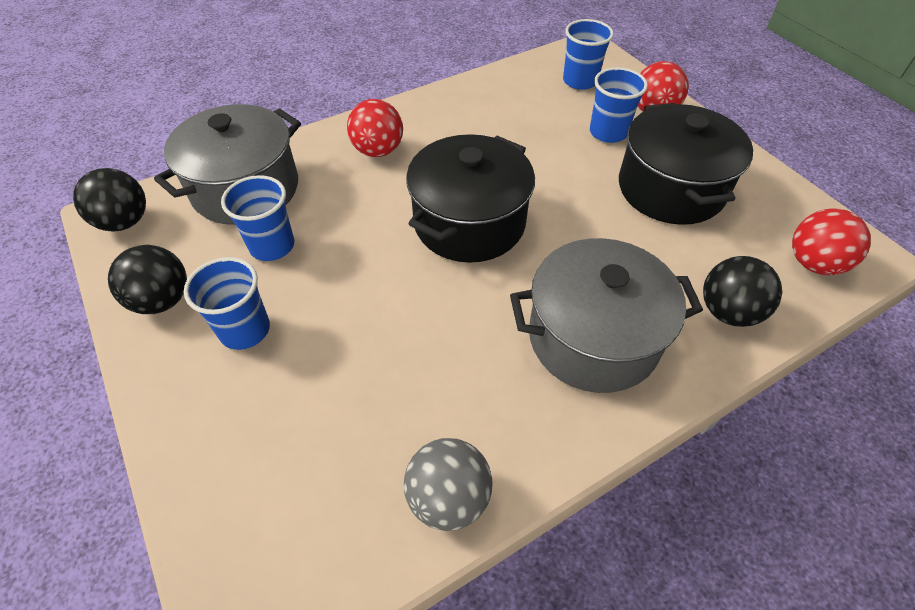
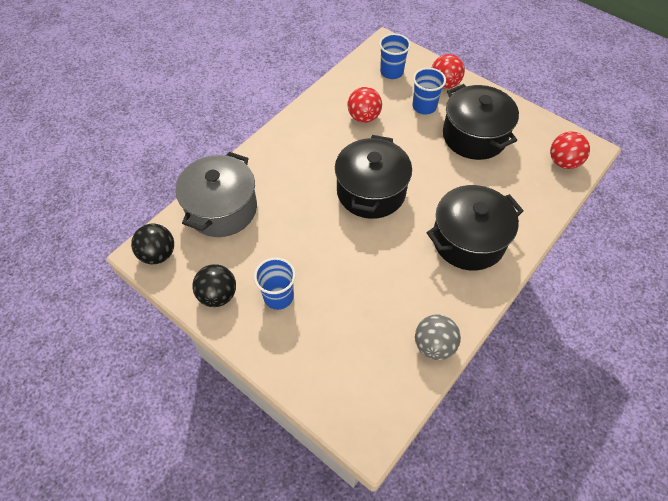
camera: 20 degrees left, 5 degrees up
blue cup [221,175,294,261] -> none
red ball [347,99,403,157] -> red ball moved to [347,87,382,123]
grey pot [510,238,703,393] -> black pot [427,185,524,270]
black ball [703,256,782,327] -> none

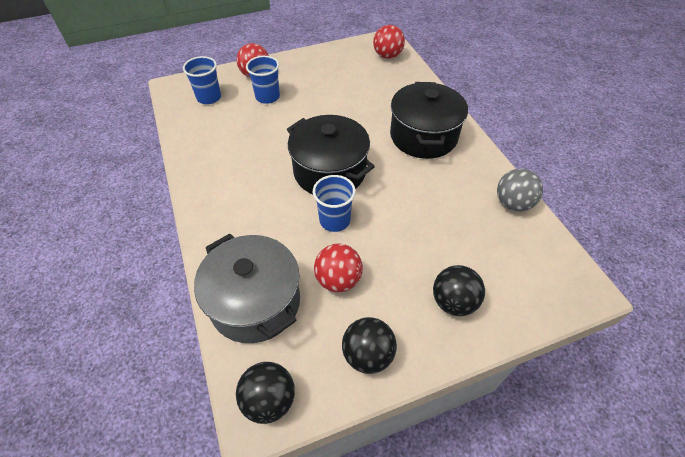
camera: 60 degrees left, 5 degrees down
blue cup [254,257,296,310] -> blue cup moved to [313,175,356,232]
red ball [347,87,382,123] -> red ball moved to [314,243,363,292]
black pot [443,84,519,160] -> none
none -> black ball [433,265,485,316]

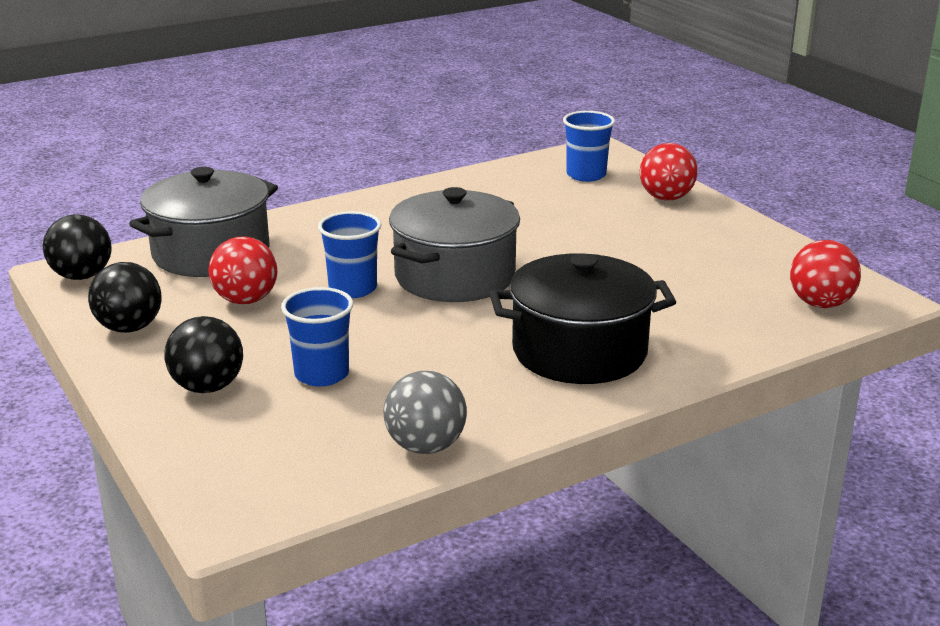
camera: 80 degrees right, 25 degrees down
blue cup [246,56,280,104] -> blue cup moved to [281,287,353,387]
black pot [287,115,375,194] -> grey pot [389,187,520,302]

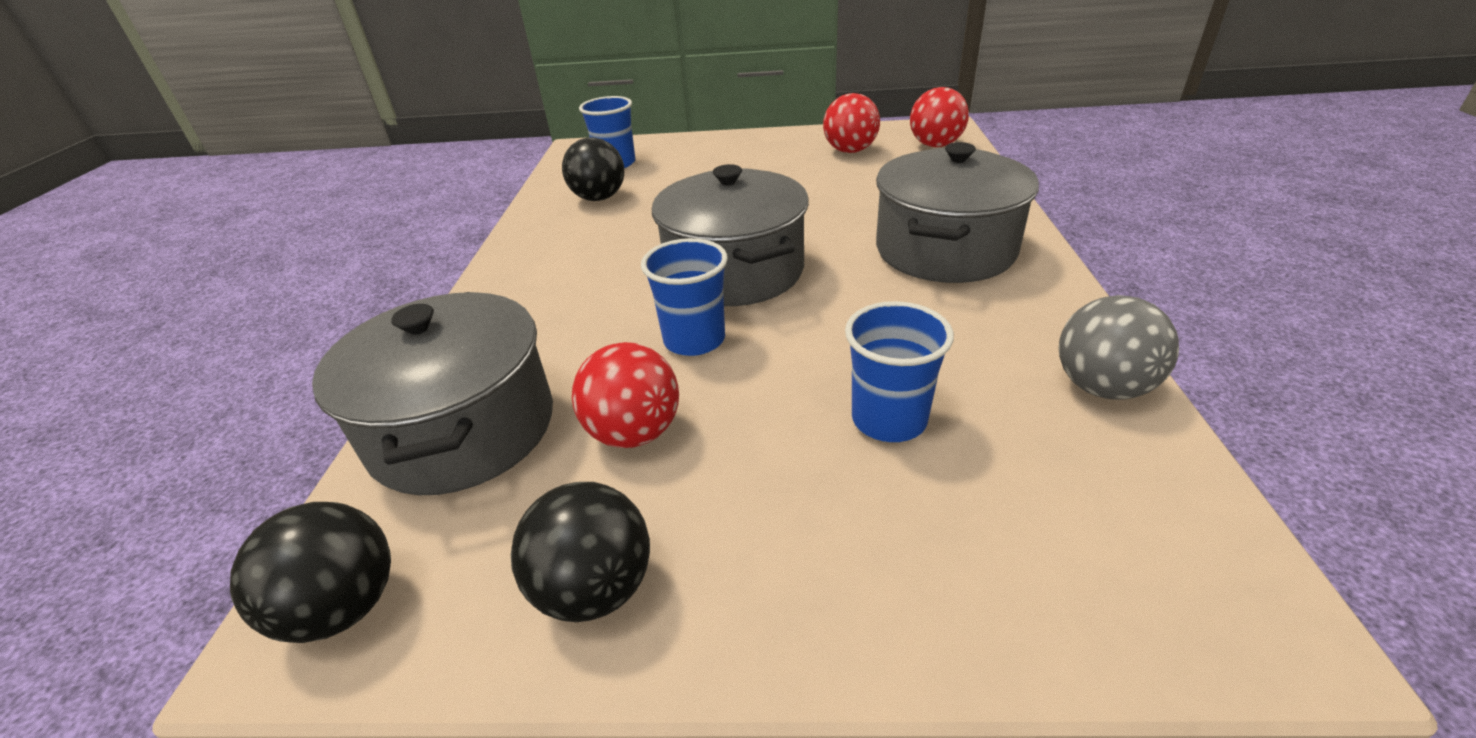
camera: 55 degrees left, 10 degrees up
black ball [165,316,243,393] -> black ball moved to [562,137,624,201]
black pot [490,253,676,384] -> grey pot [876,142,1039,283]
red ball [640,143,698,201] -> red ball moved to [823,93,880,153]

